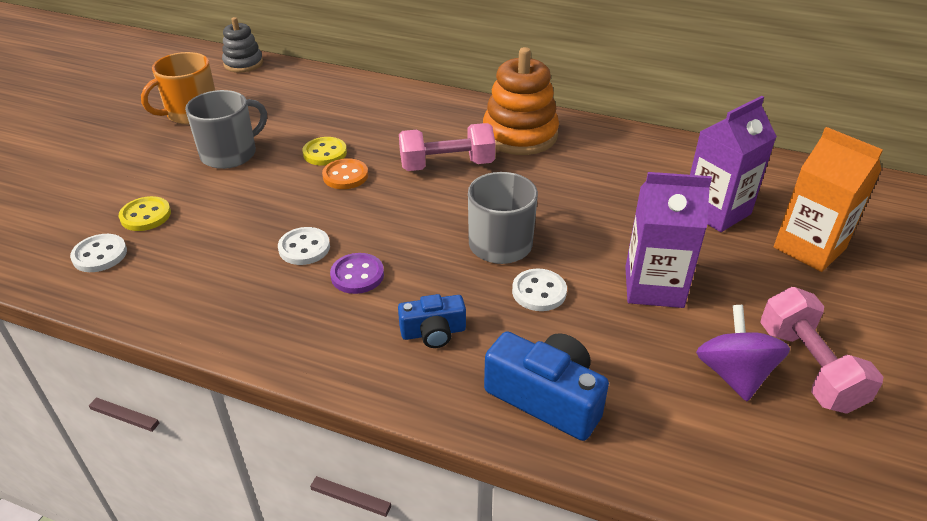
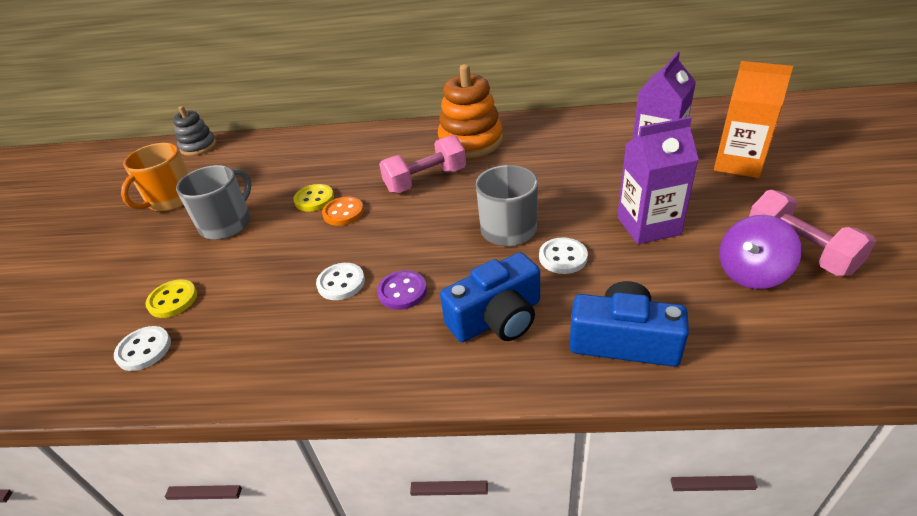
camera: 15 degrees left, 0 degrees up
blue camera [398,294,466,348] -> blue camera [440,252,540,342], size x1.64
purple spinning top [696,305,790,401] -> purple spinning top turned 105 degrees counterclockwise [719,215,802,289]

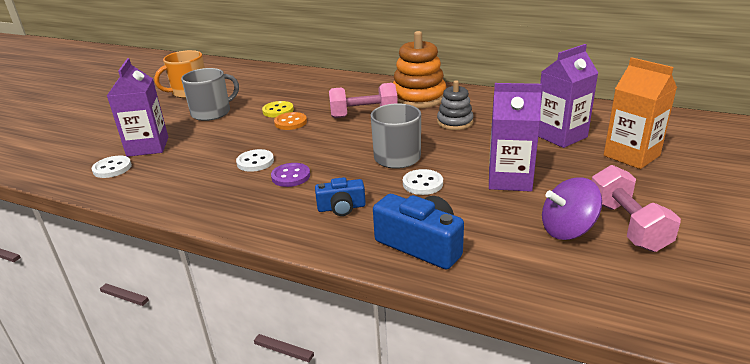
camera: 20 degrees right, 10 degrees down
yellow button [146,279,197,318] -> purple carton [107,58,168,157]
grey stacking toy [173,106,217,156] -> grey stacking toy moved to [437,81,474,130]
blue camera [440,252,540,342] -> blue camera [315,177,366,216], size x0.61

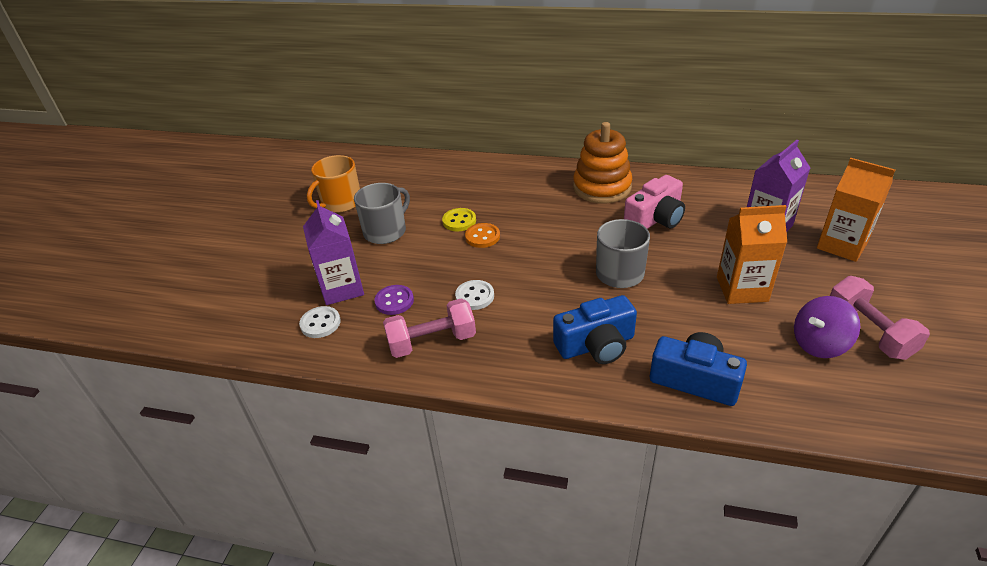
camera: 10 degrees left, 10 degrees up
purple button [271,163,310,187] -> purple button moved to [374,285,414,315]
blue camera [315,177,366,216] -> blue camera [553,295,637,364], size x1.64
pink dumbbell [329,83,398,118] -> pink dumbbell moved to [383,298,476,358]
white button [403,169,443,195] -> none
grey stacking toy [437,81,474,130] -> pink camera [624,175,685,229]
purple carton [489,83,542,192] -> orange carton [717,205,787,304]

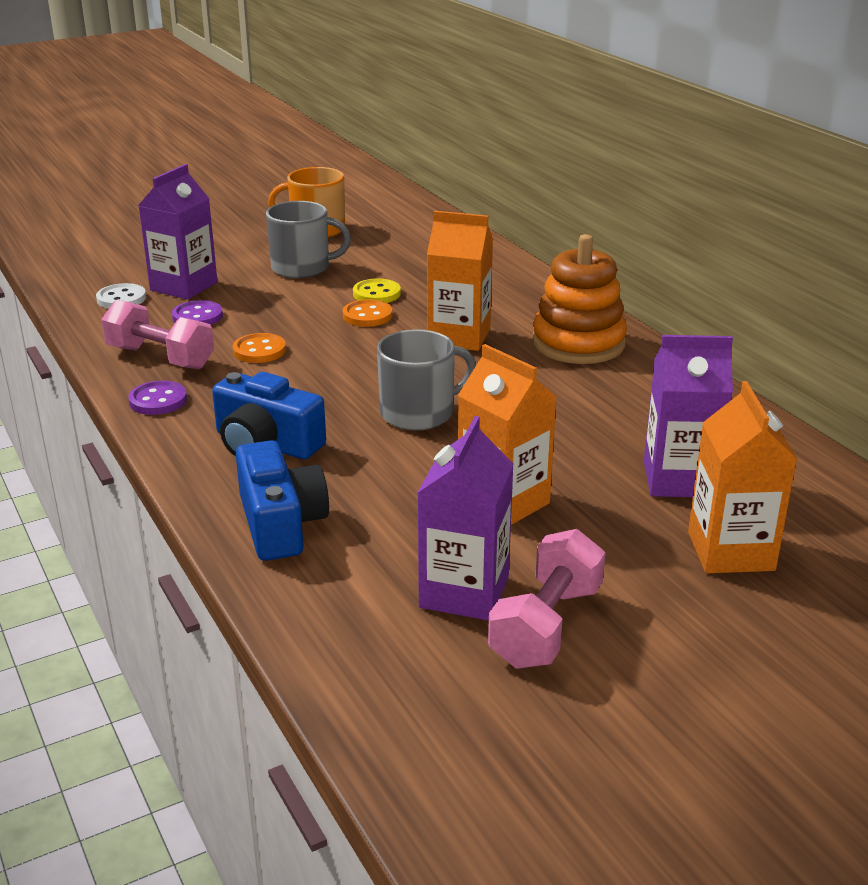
camera: 45 degrees right, 10 degrees down
white button [455,280,494,310] -> orange button [233,333,286,363]
pink camera [624,175,685,229] -> none
purple spinning top [794,296,860,358] -> purple carton [418,416,514,621]
none -> purple button [128,381,187,415]
none -> orange carton [427,211,493,351]

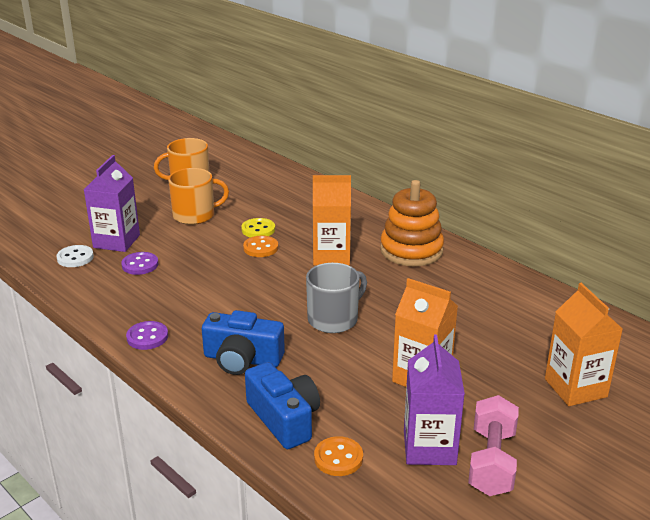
camera: 15 degrees left, 0 degrees up
pink dumbbell [101,299,214,369] -> none
orange button [233,333,286,363] -> orange button moved to [314,436,363,476]
grey mug [266,201,351,278] -> orange mug [168,168,229,225]
purple carton [644,335,733,497] -> none

